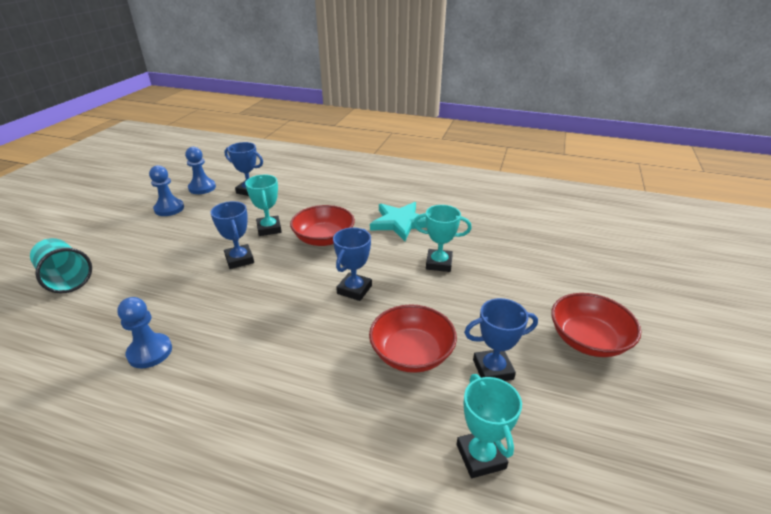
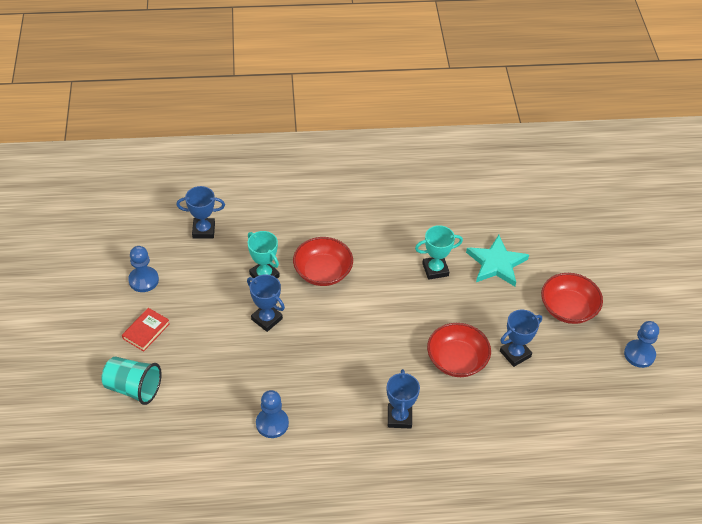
camera: 25 degrees left, 15 degrees up
blue pawn [185,147,216,194] -> blue pawn moved to [624,321,659,368]
blue trophy [333,228,372,301] -> blue trophy moved to [387,369,420,428]
turquoise star [370,202,427,241] -> turquoise star moved to [466,235,529,286]
turquoise trophy [457,374,522,478] -> none
none -> red book [122,308,170,352]

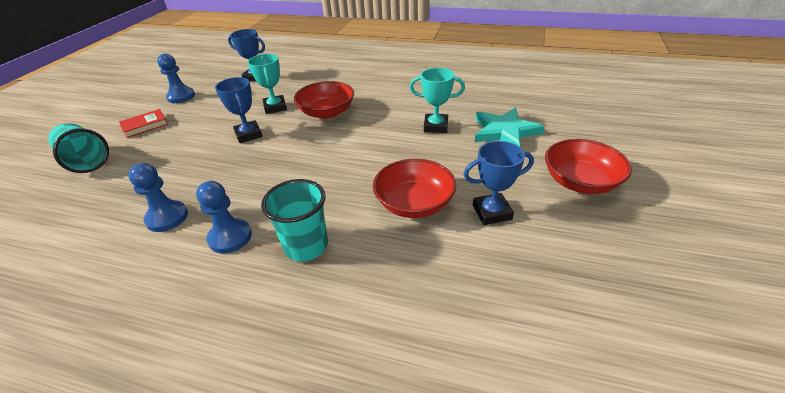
camera: 25 degrees right, 10 degrees down
blue trophy [387,369,420,428] -> turquoise cup [261,179,328,261]
blue pawn [624,321,659,368] -> blue pawn moved to [196,181,252,254]

